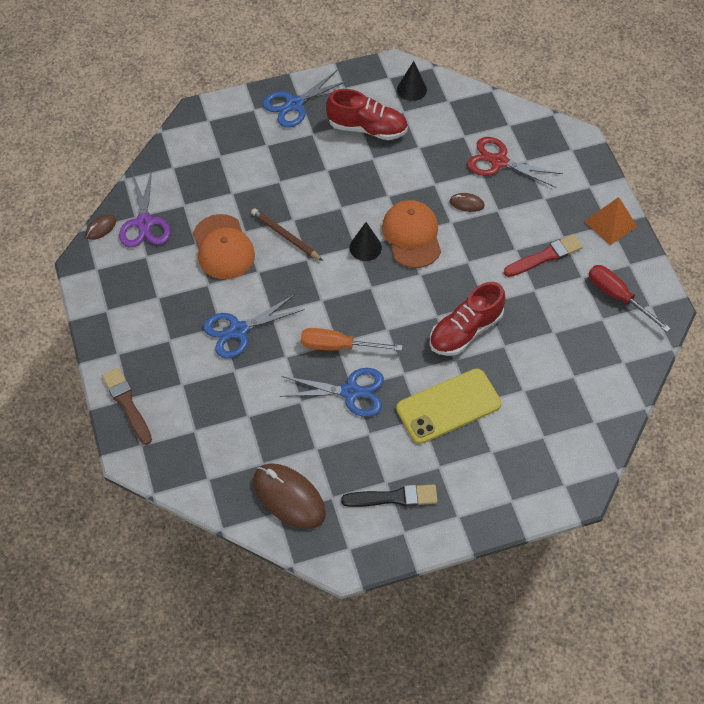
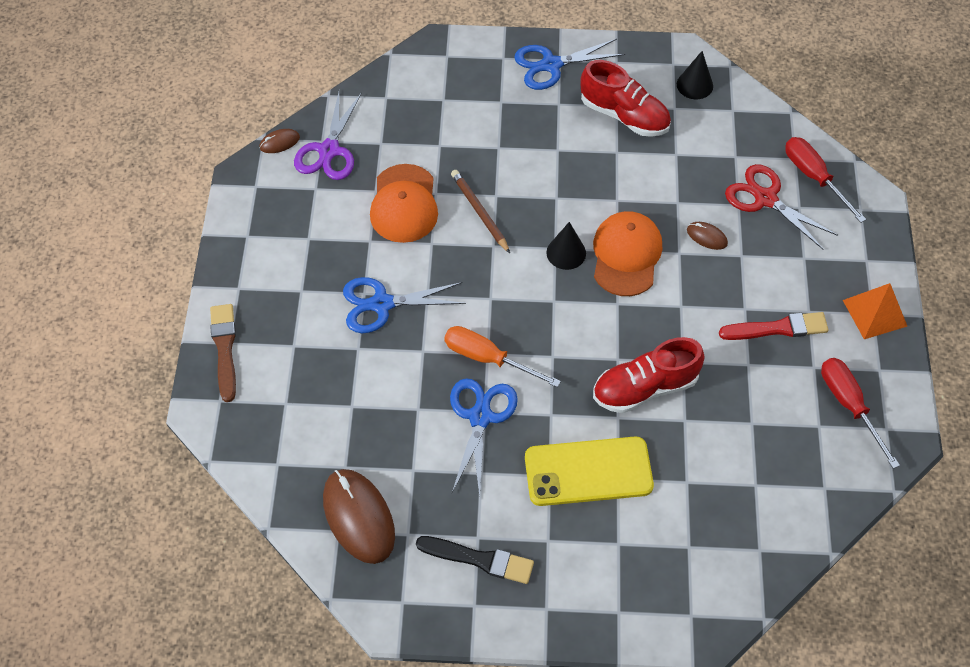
camera: 20 degrees right, 0 degrees up
blue scissors [279,368,384,417] -> blue scissors turned 105 degrees counterclockwise [450,378,518,498]
none -> red screwdriver [785,137,866,223]

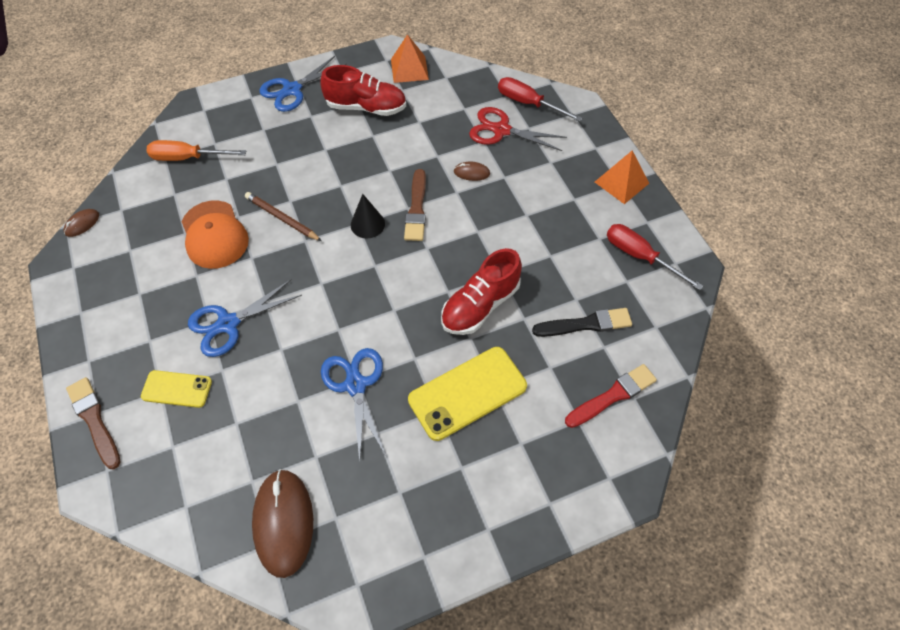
camera: 25 degrees left, 0 degrees up
purple scissors [294,92,362,180] -> none
brown mouse [323,469,395,564] -> brown mouse turned 45 degrees clockwise [252,469,313,578]
black brush [416,536,534,584] -> black brush moved to [532,308,632,337]
orange screwdriver [444,326,561,387] -> orange screwdriver moved to [147,140,246,161]
orange cap [593,211,662,296] -> brown brush [404,169,426,241]
black cone [677,51,713,99] -> orange pyramid [391,34,429,83]
red brush [719,312,828,340] -> red brush moved to [565,364,657,428]
none -> yellow phone [141,370,212,408]

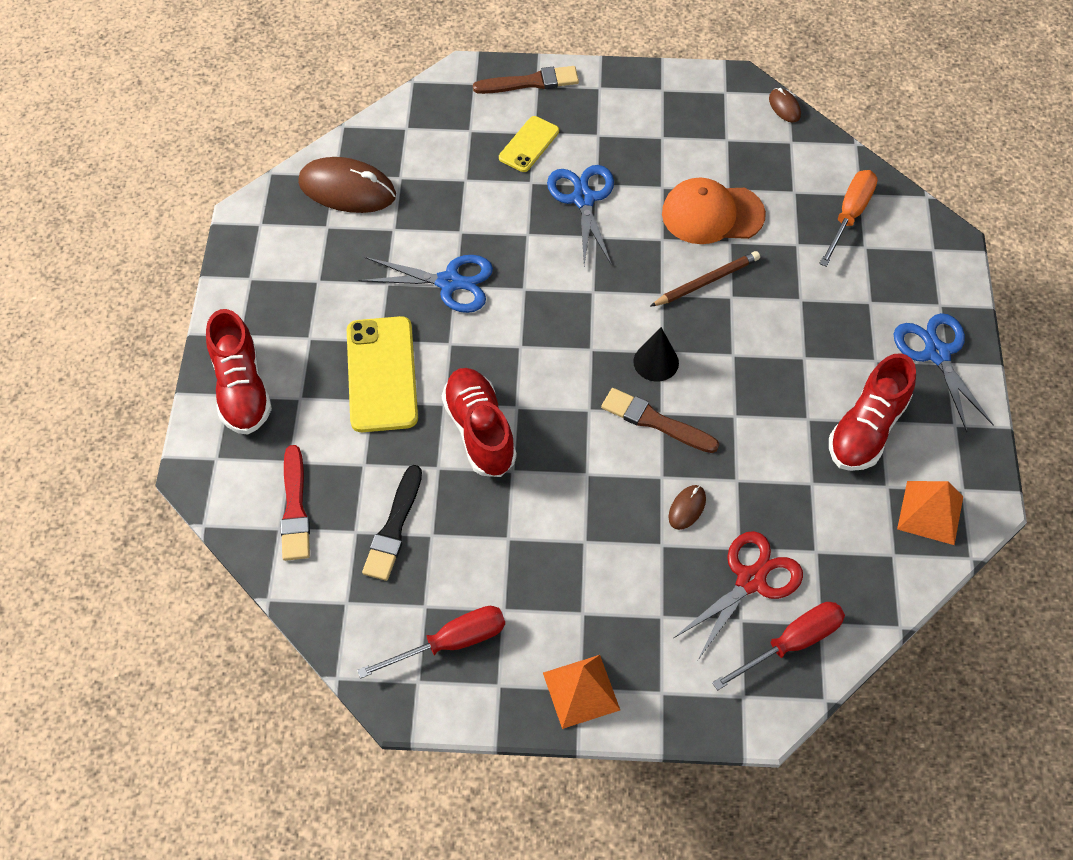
camera: 115 degrees right, 0 degrees up
none -> red shoe [206,309,272,435]

